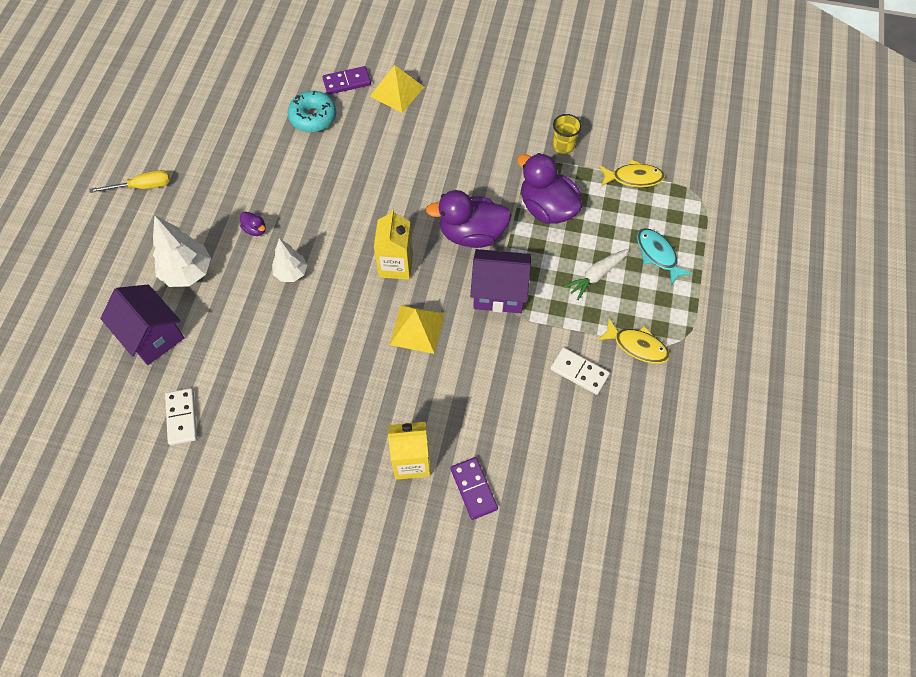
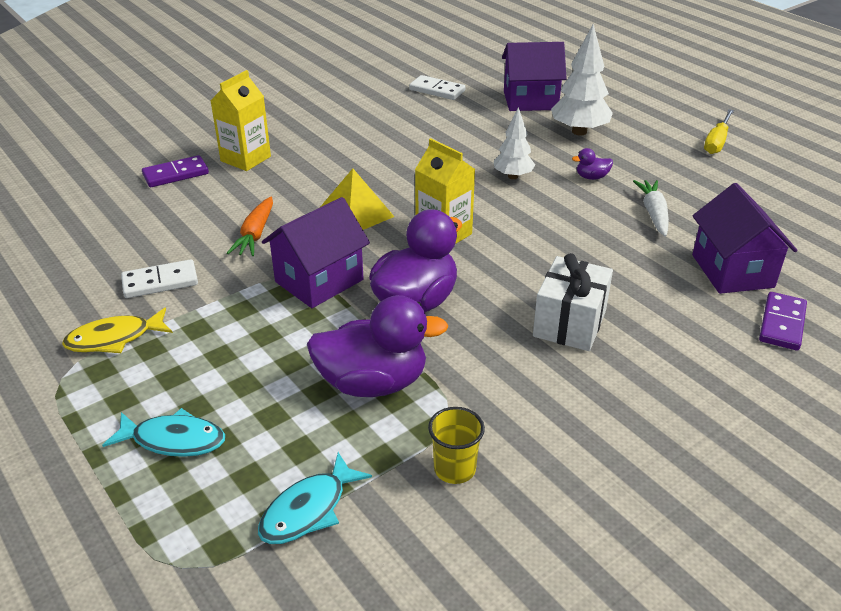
camera: 130 degrees right, 25 degrees down
turquoise donut [288,91,336,132] -> purple house [692,183,798,294]
yellow pyramid [370,65,424,113] -> none
purple domino [451,457,498,520] -> purple domino turned 45 degrees counterclockwise [142,155,209,187]
white carrot [564,249,629,300] -> white carrot moved to [633,180,669,237]
yellow fish [600,160,665,187] -> turquoise fish [258,452,372,544]
none -> orange carrot [227,196,273,256]
none -> white gift [533,253,613,351]

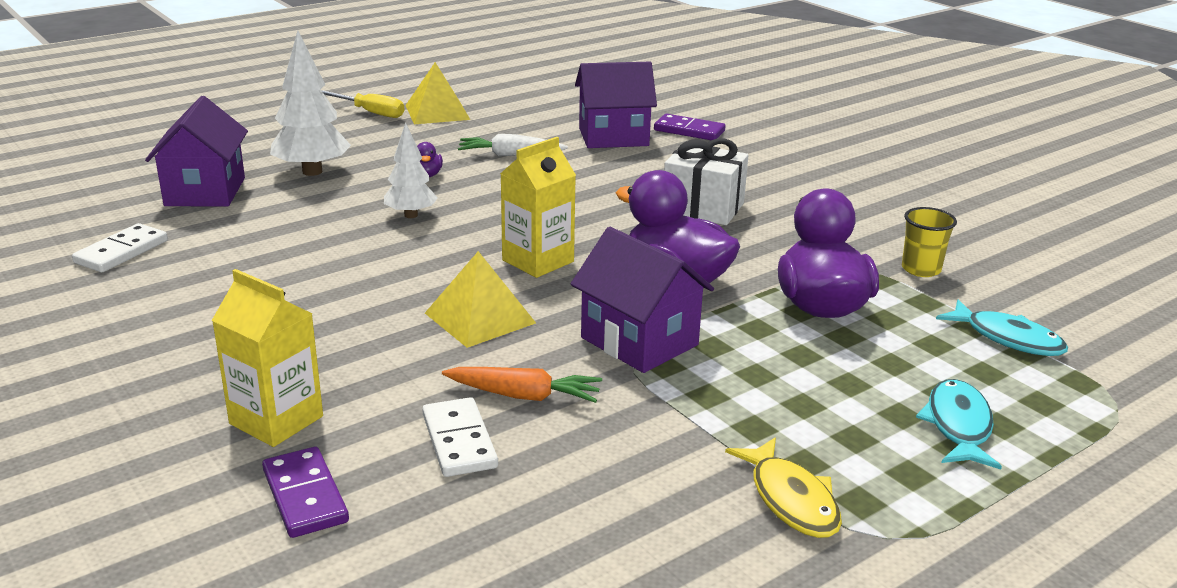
camera: 90 degrees left, 10 degrees down
white domino [121,259,198,298] -> white domino moved to [422,397,498,477]
none -> yellow pyramid [405,62,470,124]

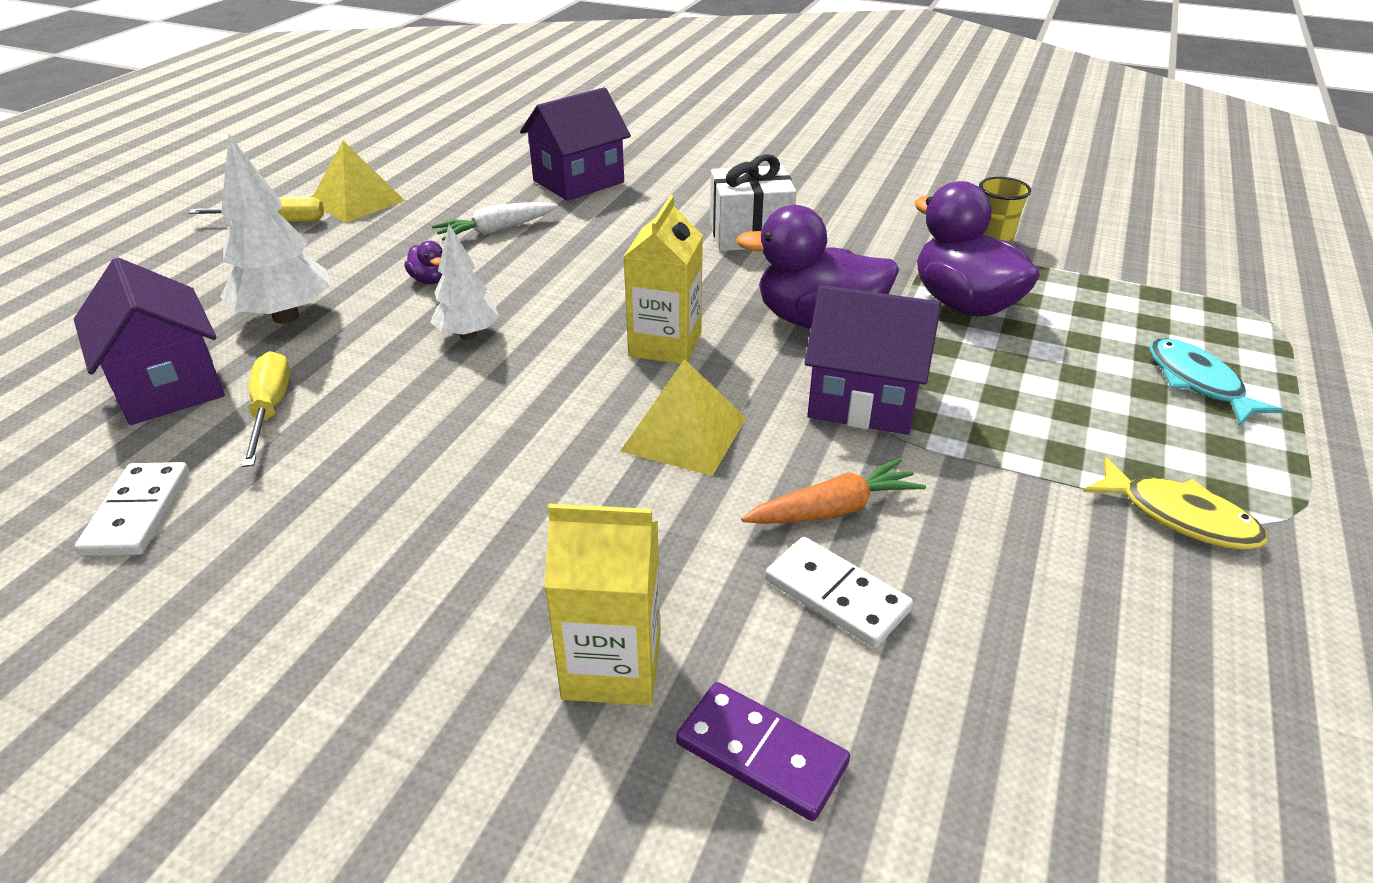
camera: 30 degrees left, 10 degrees up
purple domino [654,114,725,140] -> none
turquoise fish [936,300,1068,356] -> none
none -> yellow screwdriver [241,351,290,467]

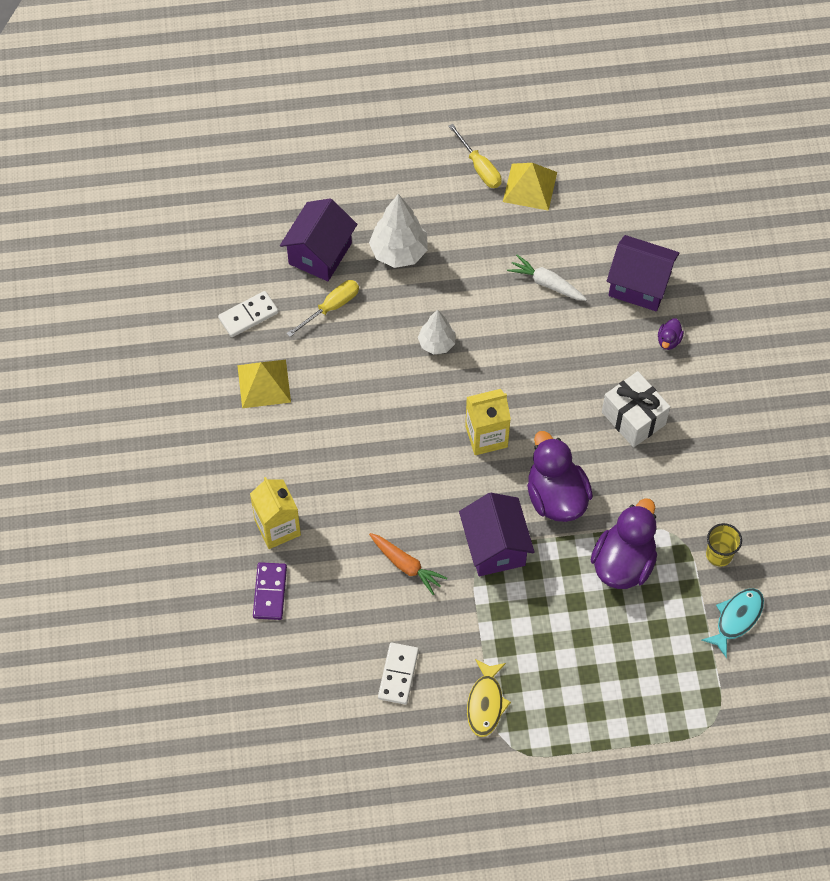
camera: 60 degrees right, 25 degrees up
purple duck [404,241,443,284] -> purple duck moved to [658,318,684,350]
yellow pyramid [621,359,746,476] -> yellow pyramid moved to [237,360,291,408]
white domino [765,537,913,648] -> white domino moved to [378,643,419,705]
turquoise fish [1149,338,1284,425] -> turquoise fish moved to [701,588,764,658]

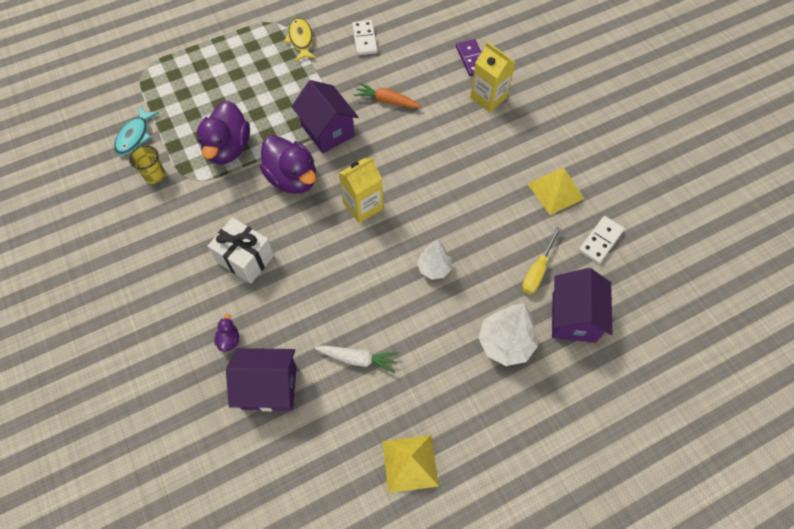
camera: 160 degrees right, 0 degrees up
yellow screwdriver [448,124,501,188] -> none

